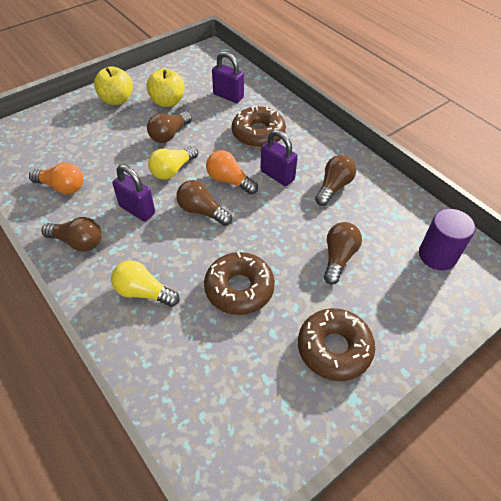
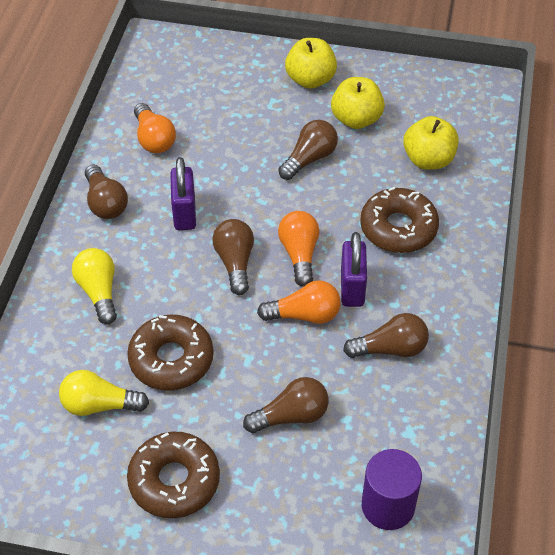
camera: 50 degrees right, 0 degrees up
brown light bulb [147,111,192,143] -> brown light bulb turned 135 degrees clockwise [278,120,338,180]
yellow light bulb [148,146,198,180] -> yellow light bulb moved to [59,370,149,416]
purple padlock [212,51,244,103] -> yellow apple [403,116,459,170]
none -> orange light bulb [257,281,341,324]

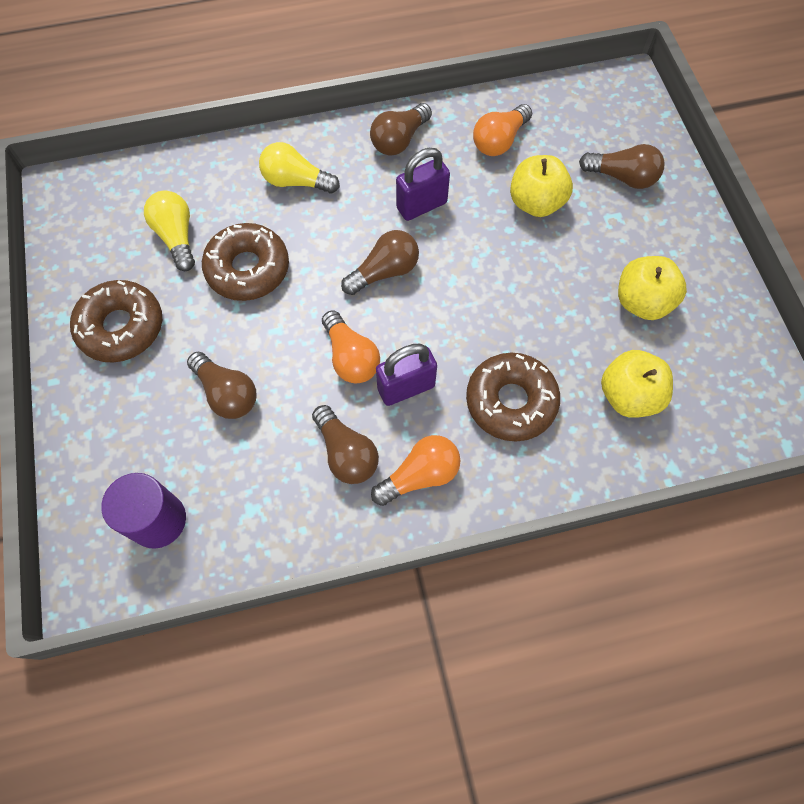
camera: 65 degrees right, 15 degrees up
yellow light bulb [72,248,117,325] -> yellow light bulb turned 120 degrees counterclockwise [259,142,340,193]
brown light bulb [278,120,338,180] -> brown light bulb moved to [579,144,665,189]
orange light bulb [278,211,319,287] -> orange light bulb moved to [371,435,461,506]
yellow apple [285,38,337,89] -> yellow apple moved to [510,155,573,217]

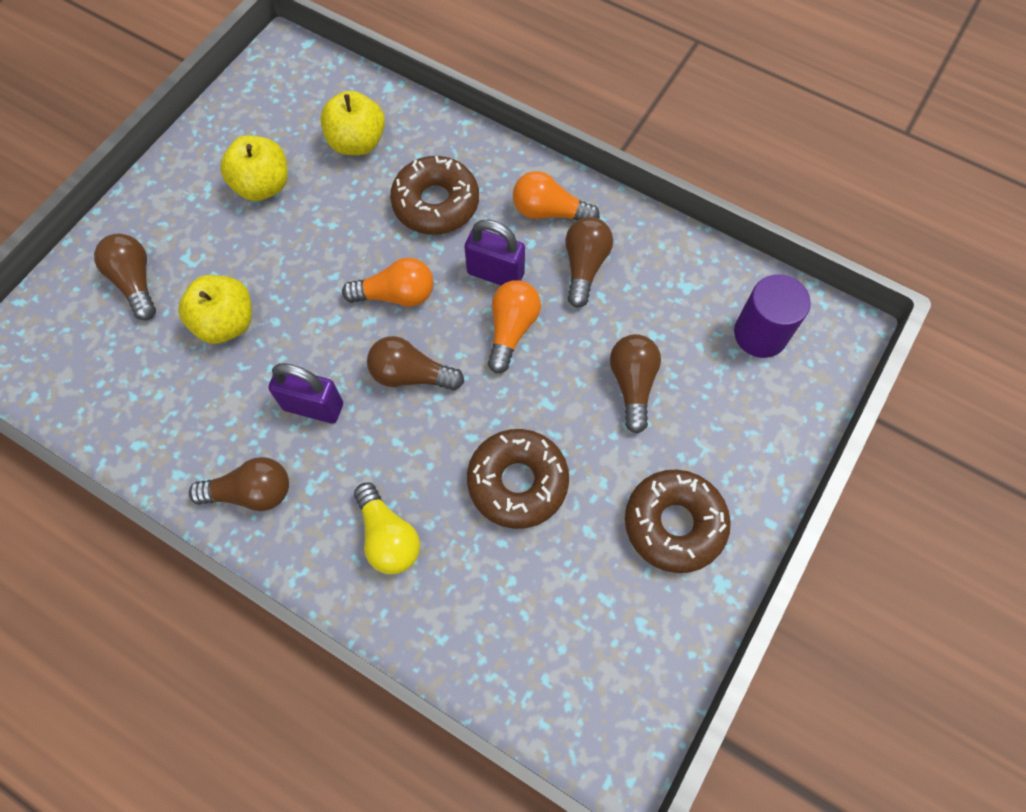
camera: 135 degrees left, 0 degrees up
yellow light bulb [144,191,195,271] -> none
orange light bulb [473,104,532,156] -> orange light bulb moved to [342,257,434,307]

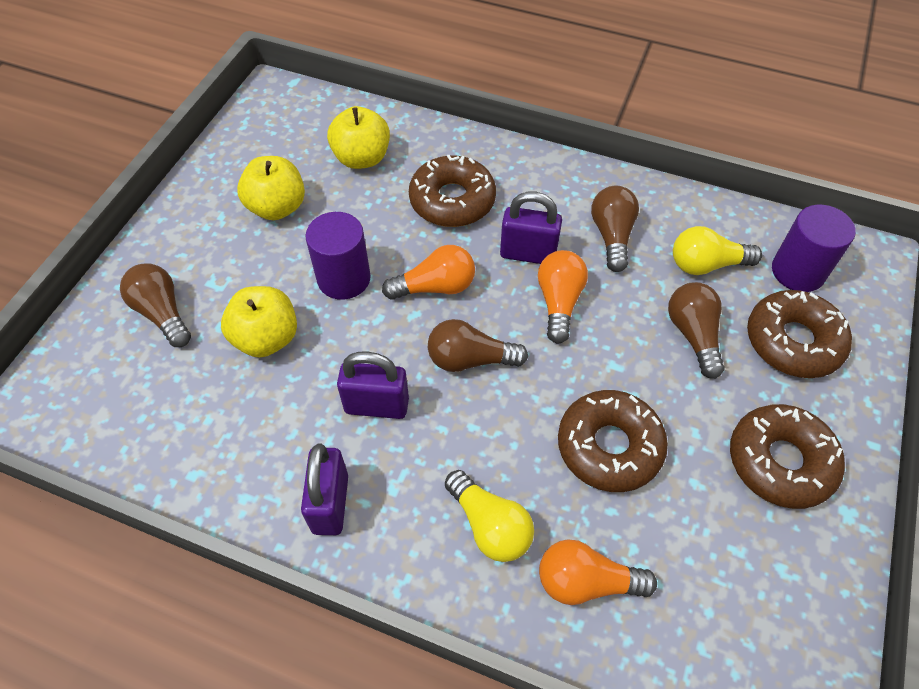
camera: 10 degrees left, 10 degrees down
brown light bulb [189,457,289,511] -> purple padlock [301,443,348,535]
orange light bulb [513,171,600,220] -> orange light bulb moved to [539,540,657,605]
none -> purple cylinder [305,212,371,300]
none -> yellow light bulb [673,226,762,275]
none -> brown donut [747,290,852,378]

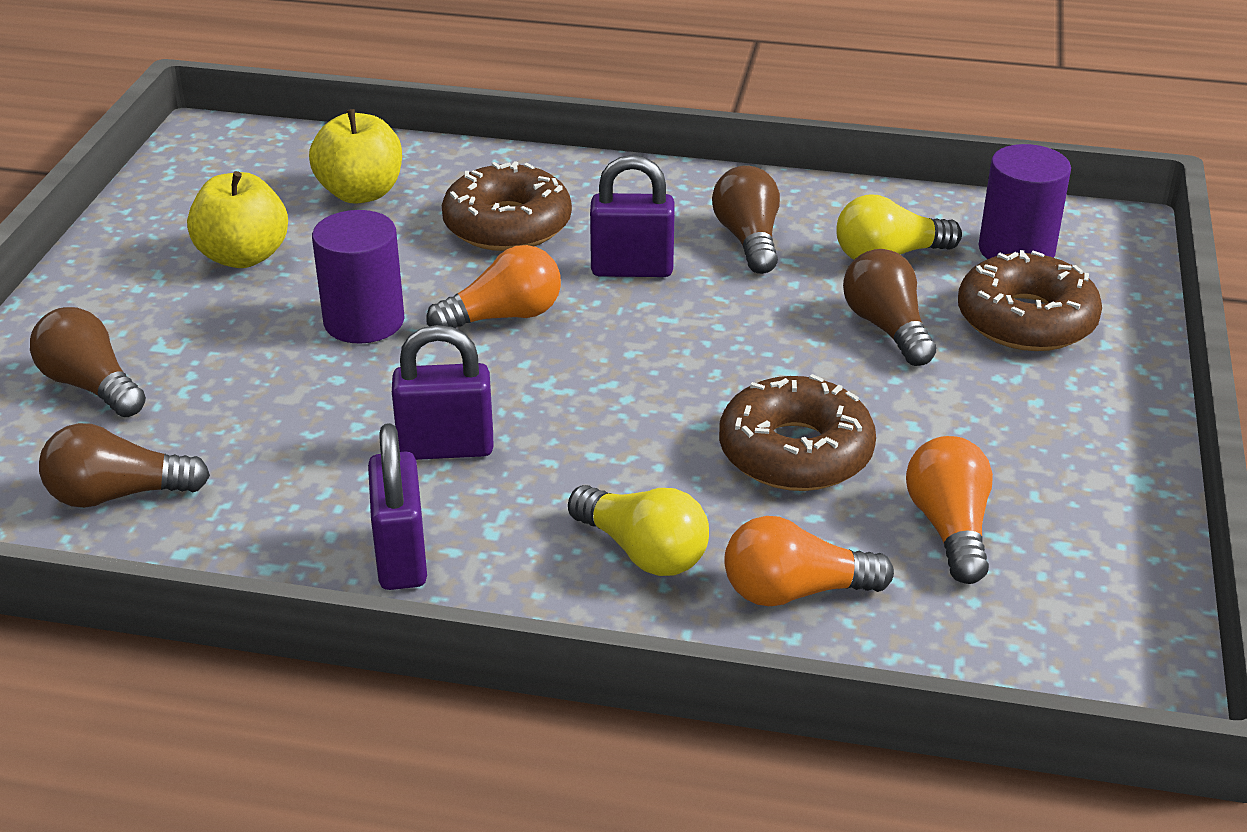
camera: 10 degrees left, 20 degrees down
yellow apple [221,286,297,358] -> none
brown light bulb [428,319,528,372] -> brown light bulb moved to [39,423,210,508]
orange light bulb [538,250,588,344] -> orange light bulb moved to [906,436,993,584]
brown donut [730,404,845,509] -> none

